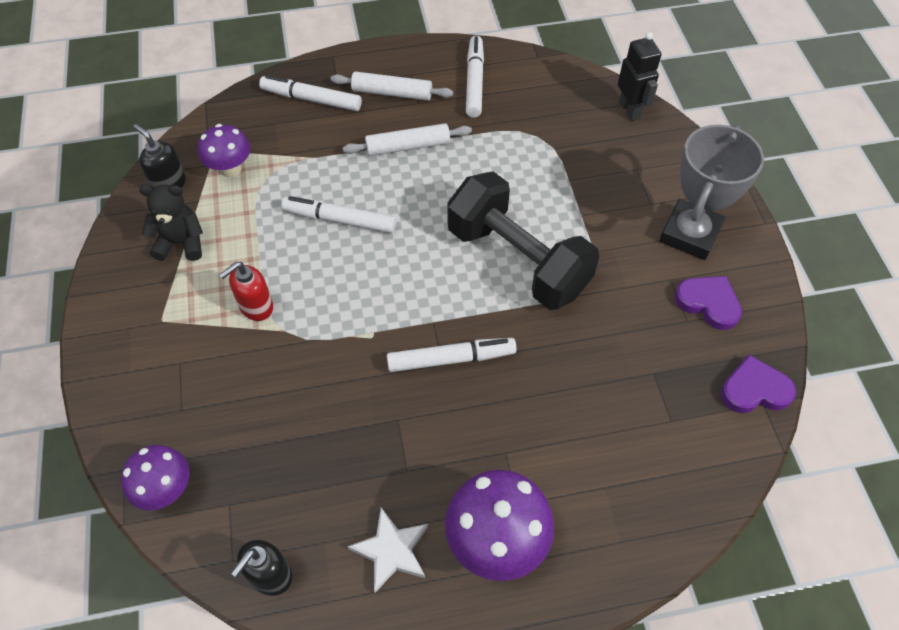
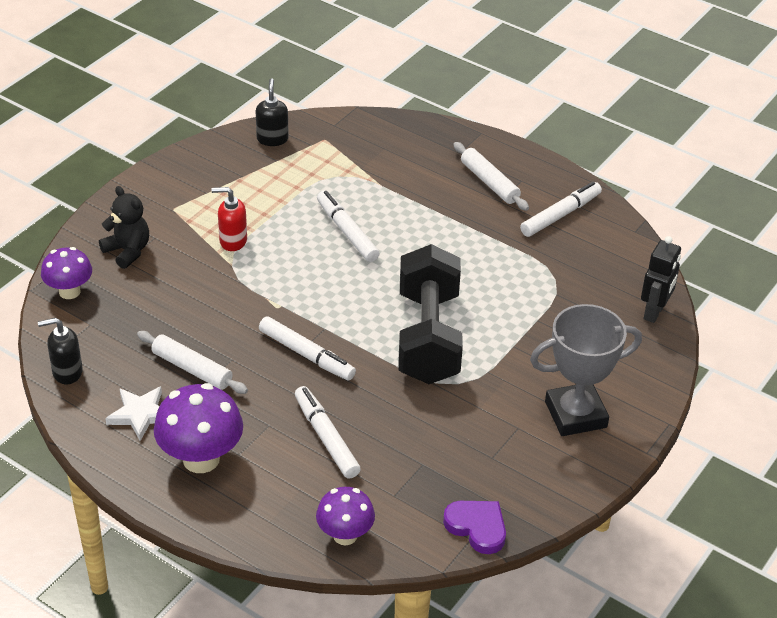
camera: 45 degrees right, 15 degrees down
black teddy bear [139,184,203,261] -> black teddy bear moved to [99,186,149,269]
purple mushroom [198,124,251,177] -> purple mushroom moved to [316,487,375,545]
white marker [259,75,362,111] -> white marker moved to [295,386,361,479]
white rolling pin [343,123,472,156] -> white rolling pin moved to [137,331,248,394]
purple heart [674,276,742,330] -> none

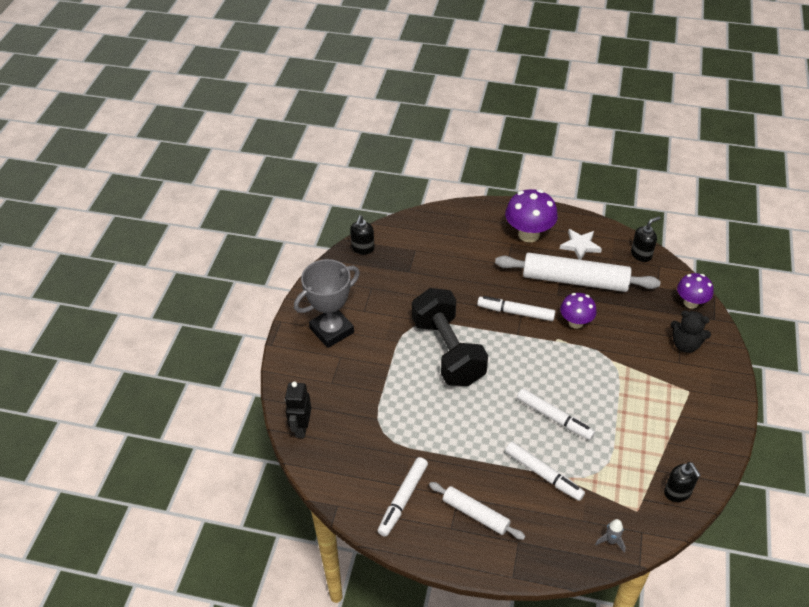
camera: 160 degrees right, 5 degrees up
white rolling pin [137,331,248,394] -> white rolling pin [495,253,661,292], size x1.81
red soap dispenser [211,187,247,251] -> none
white marker [295,386,361,479] -> white marker moved to [505,442,585,501]
purple mushroom [316,487,375,545] -> purple mushroom moved to [560,293,597,329]
purple heart [443,501,506,554] -> black soap dispenser [350,215,375,254]
none -> grey rocket [595,519,626,553]

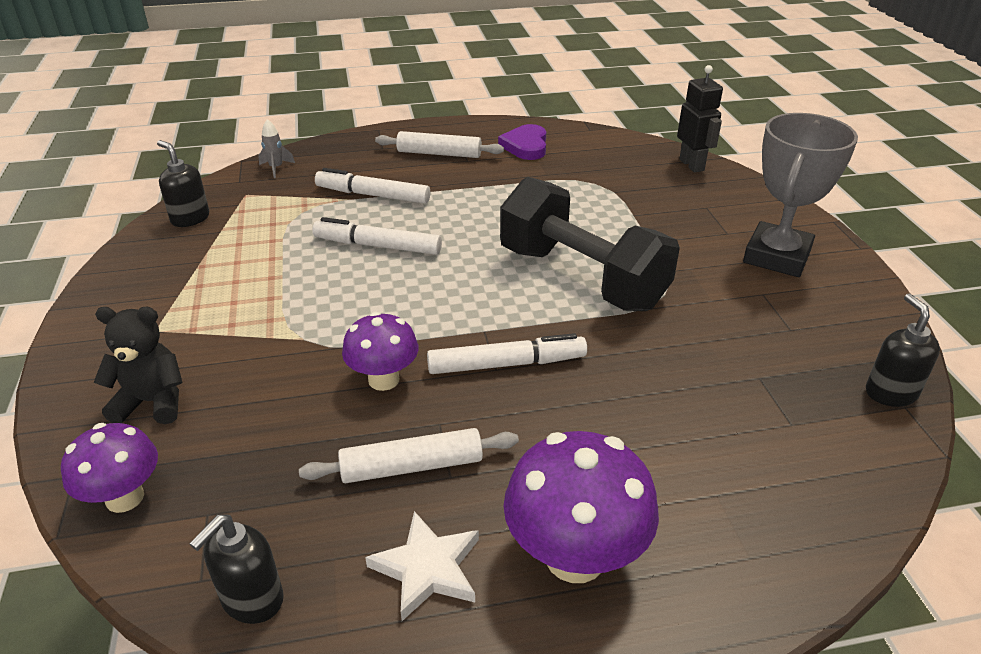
camera: 155 degrees right, 10 degrees down
white marker [377,457,428,537] -> purple heart [498,124,546,160]
white rolling pin [495,253,661,292] -> white rolling pin [299,428,519,483], size x0.55

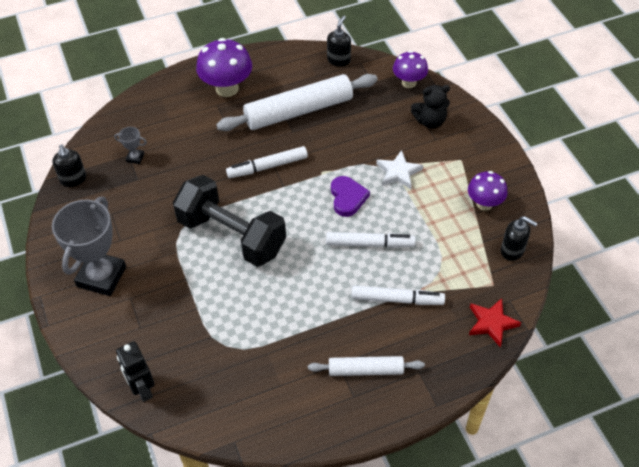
camera: 170 degrees right, 15 degrees up
grey rocket [258,119,295,178] -> red star [469,298,521,347]
white rolling pin [299,428,519,483] -> white rolling pin [216,74,378,131], size x1.81
purple mushroom [342,312,418,391] -> purple mushroom moved to [468,171,508,211]
white star [365,511,479,621] -> white star moved to [376,150,423,189]
purple heart [498,124,546,160] -> purple heart moved to [331,176,370,217]
none -> grey trophy [114,127,147,164]

